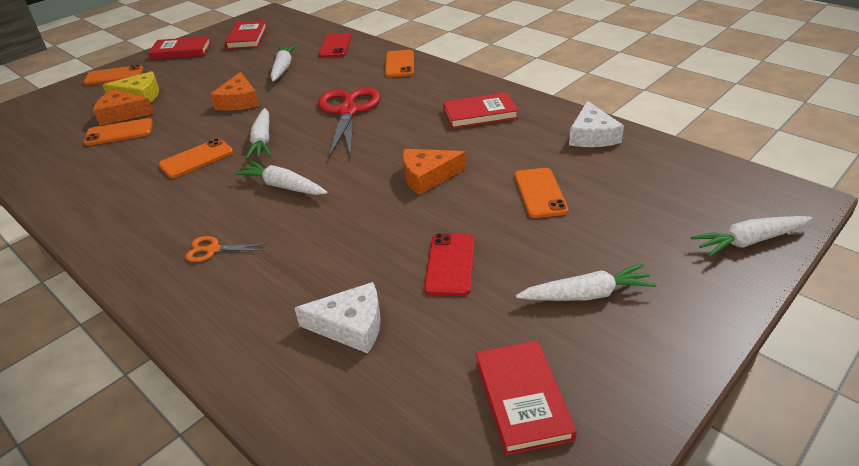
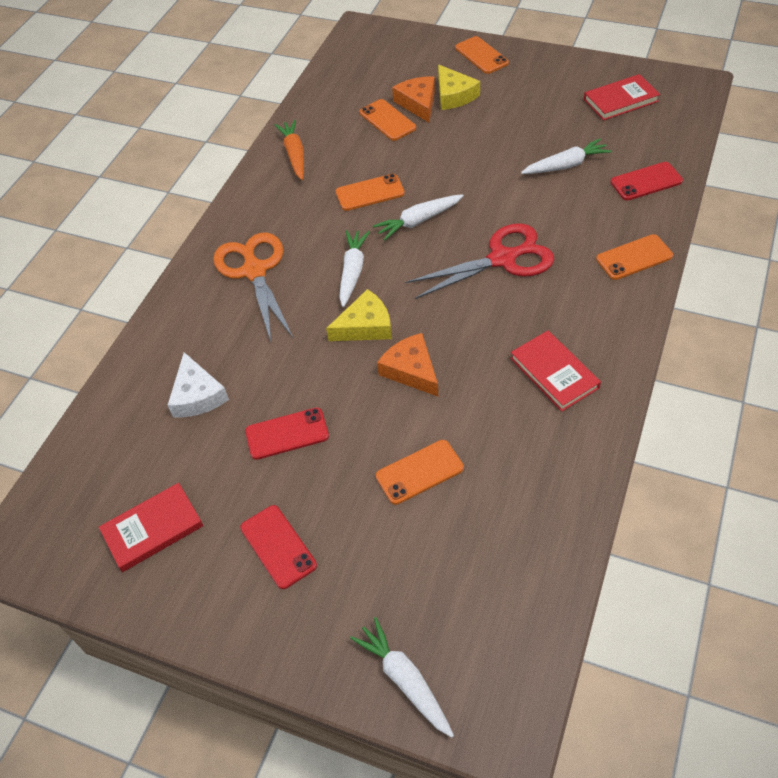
camera: 70 degrees right, 15 degrees up
red book [148,36,211,60] -> none
orange phone [158,138,233,178] -> orange phone turned 45 degrees counterclockwise [336,174,405,211]
orange scissors [185,236,266,262] -> orange scissors [213,233,293,341], size x2.21
orange cheese [210,72,259,111] -> none
white carrot [516,264,657,301] -> red phone [240,505,317,589]
white cheese [569,101,624,147] -> none
none -> orange carrot [275,120,304,180]
none -> yellow cheese [326,289,392,341]

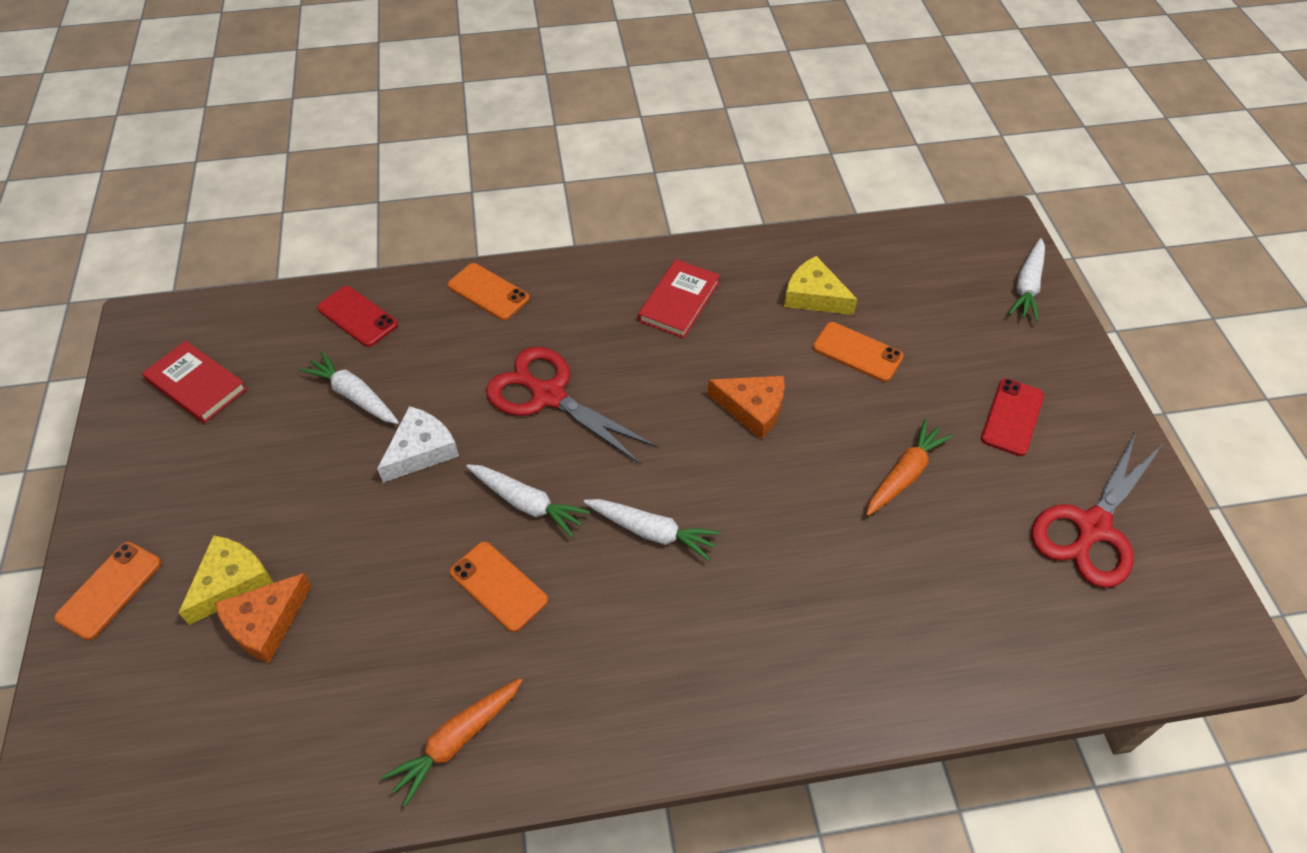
camera: 125 degrees left, 0 degrees up
red book [99,483,203,572] -> red scissors [1031,431,1164,588]
white cheese [168,352,229,418] -> white cheese moved to [377,406,459,483]
orange scissors [213,233,293,341] -> none
red phone [245,407,329,460] -> orange carrot [866,419,953,516]
yellow cheese [326,289,392,341] -> yellow cheese moved to [784,256,858,315]
white carrot [339,230,370,307] -> white carrot turned 135 degrees counterclockwise [584,499,721,561]
orange phone [360,99,416,141] -> none
orange cheese [377,333,438,396] -> orange cheese turned 90 degrees counterclockwise [708,376,785,439]

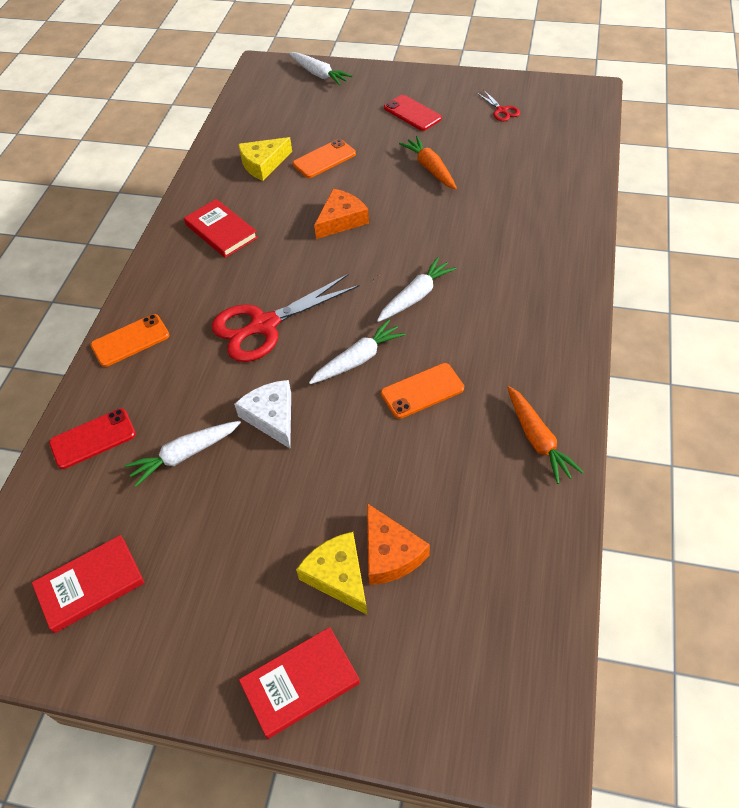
camera: 65 degrees left, 0 degrees up
orange phone [54,542,161,640] -> red book [239,627,360,739]
red scissors [1031,431,1164,588] -> red scissors [477,90,520,121], size x0.45

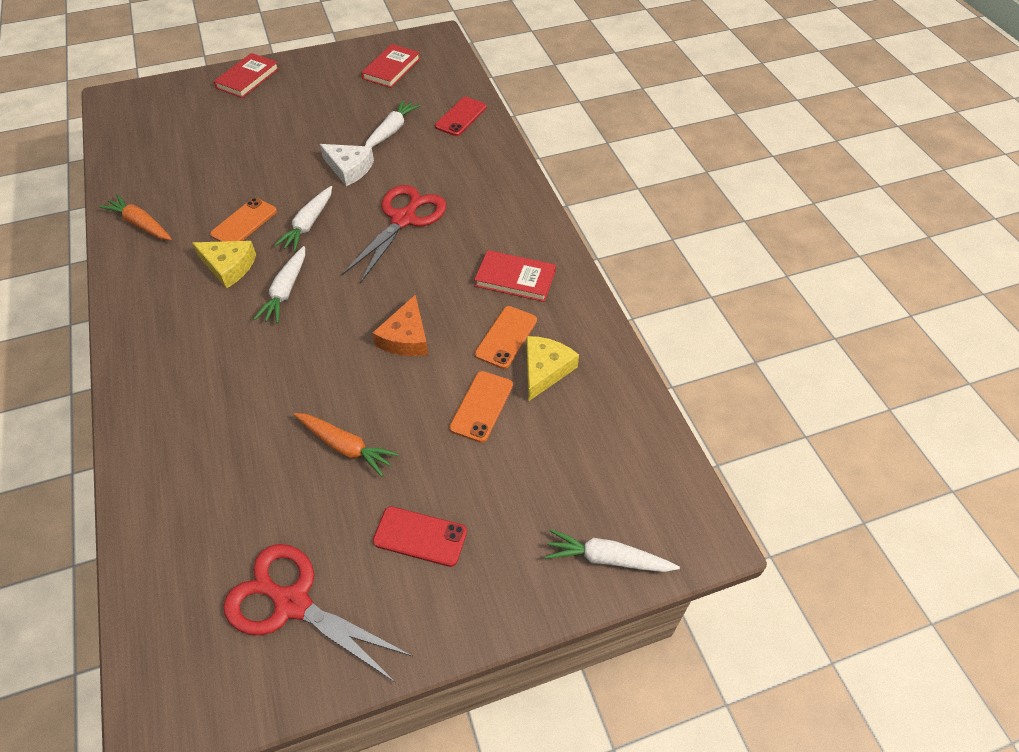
camera: 145 degrees right, 0 degrees up
orange phone [91,314,169,367] -> orange phone moved to [475,306,537,369]
yellow cheese [296,532,368,615] -> yellow cheese moved to [192,241,256,288]
orange cheese [367,503,430,585] -> none
red scissors [477,90,520,121] -> red scissors [223,544,412,683], size x2.21

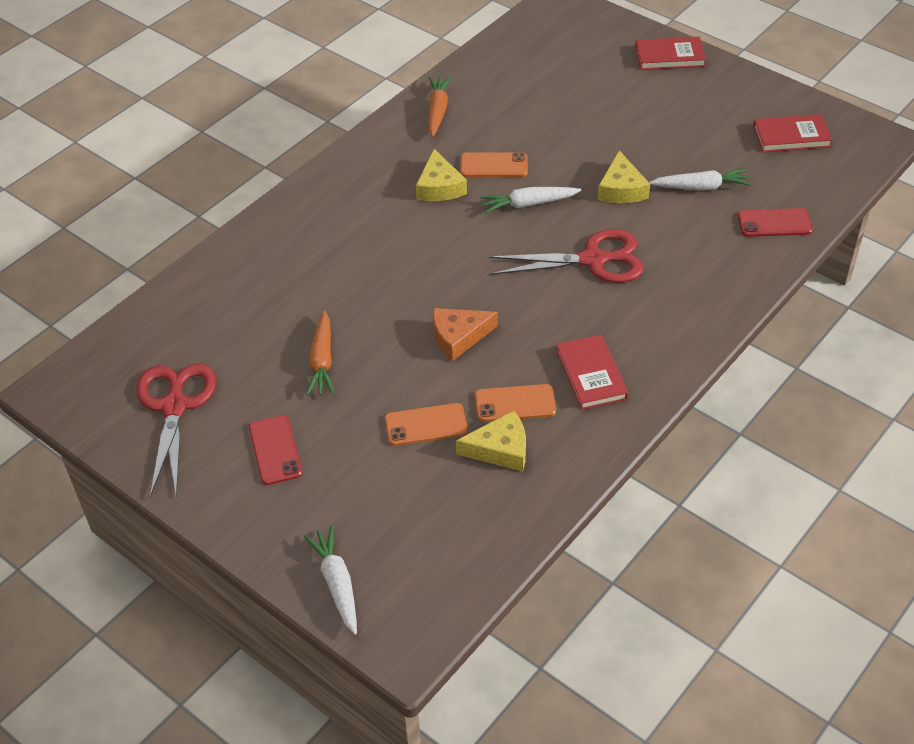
camera: 60 degrees right, 5 degrees down
white carrot [254,246,305,324] -> none
white cheese [320,144,374,186] -> yellow cheese [598,150,650,203]

